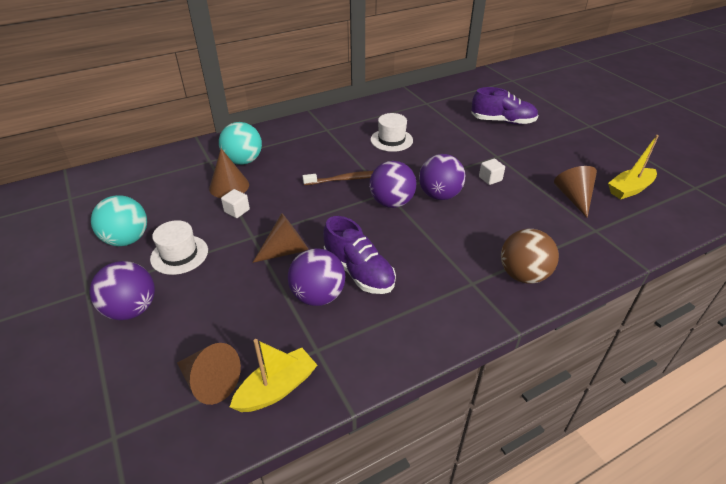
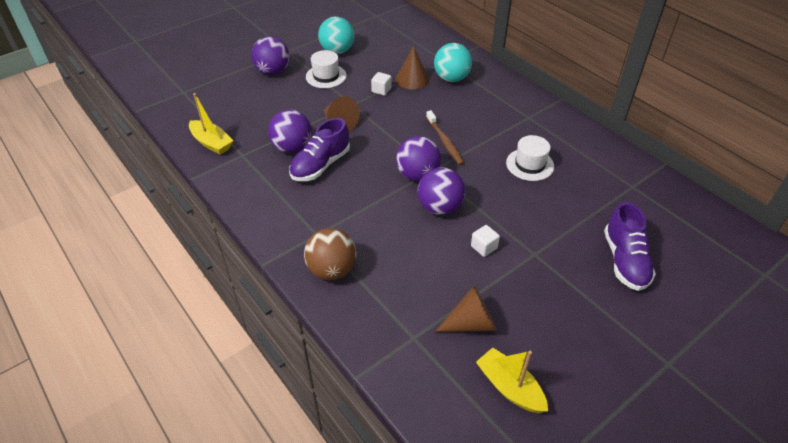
camera: 80 degrees right, 5 degrees up
brown cone [177,343,241,405] -> none

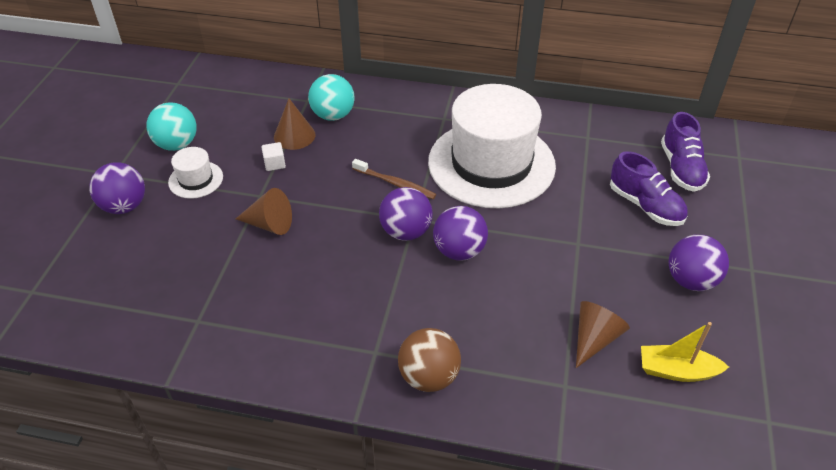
camera: 40 degrees left, 0 degrees up
yellow boat [189,93,233,155] -> none
purple ball [268,110,312,153] -> purple ball moved to [669,235,729,291]
purple shoe [289,118,350,181] -> purple shoe moved to [661,112,710,192]
white cube [471,225,500,257] -> none
white hat [506,135,554,181] -> white hat [428,84,556,208], size x2.41

